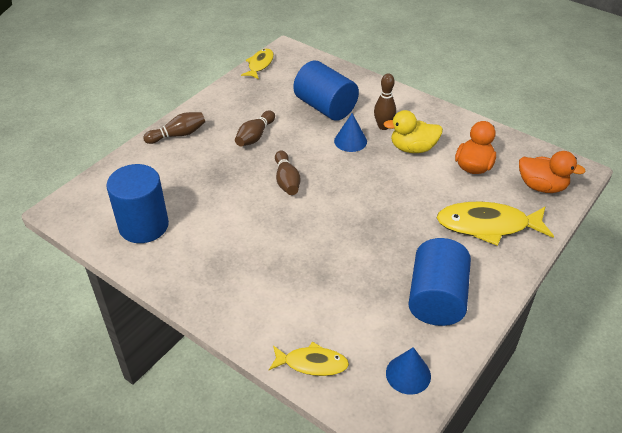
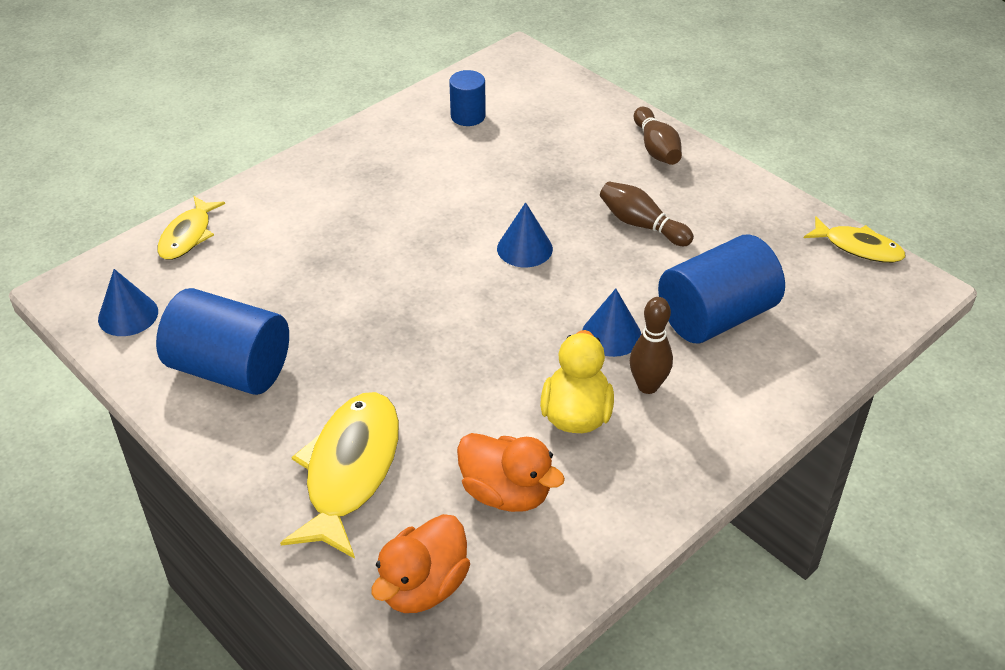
camera: 100 degrees right, 0 degrees up
blue cylinder [106,164,169,243] -> blue cylinder [449,70,486,126], size x0.53
brown bowling pin [275,150,301,195] -> blue cone [497,202,553,267]

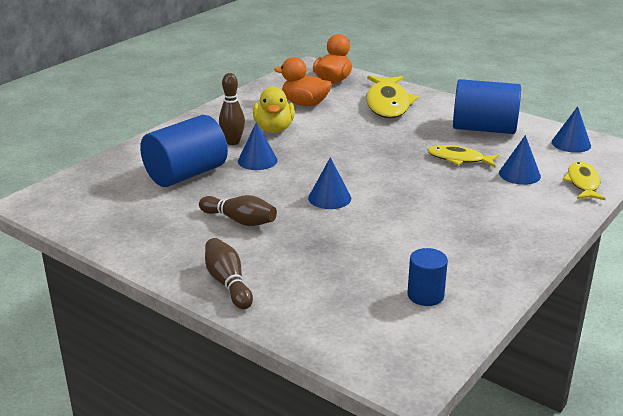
camera: 170 degrees right, 15 degrees down
yellow fish [804,216,905,263] -> yellow fish moved to [428,145,499,167]
none -> blue cone [499,135,541,185]

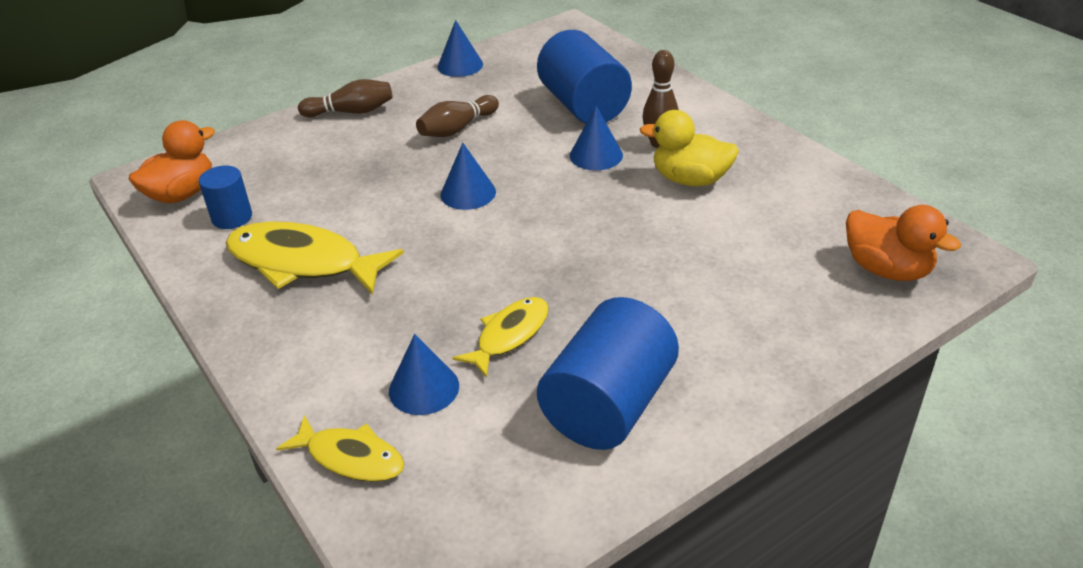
camera: 110 degrees right, 10 degrees up
orange duck [274,57,332,106] -> orange duck moved to [129,120,215,203]
yellow fish [366,75,419,118] -> yellow fish moved to [226,221,404,295]
blue cone [552,106,591,153] -> blue cone moved to [438,20,483,77]

